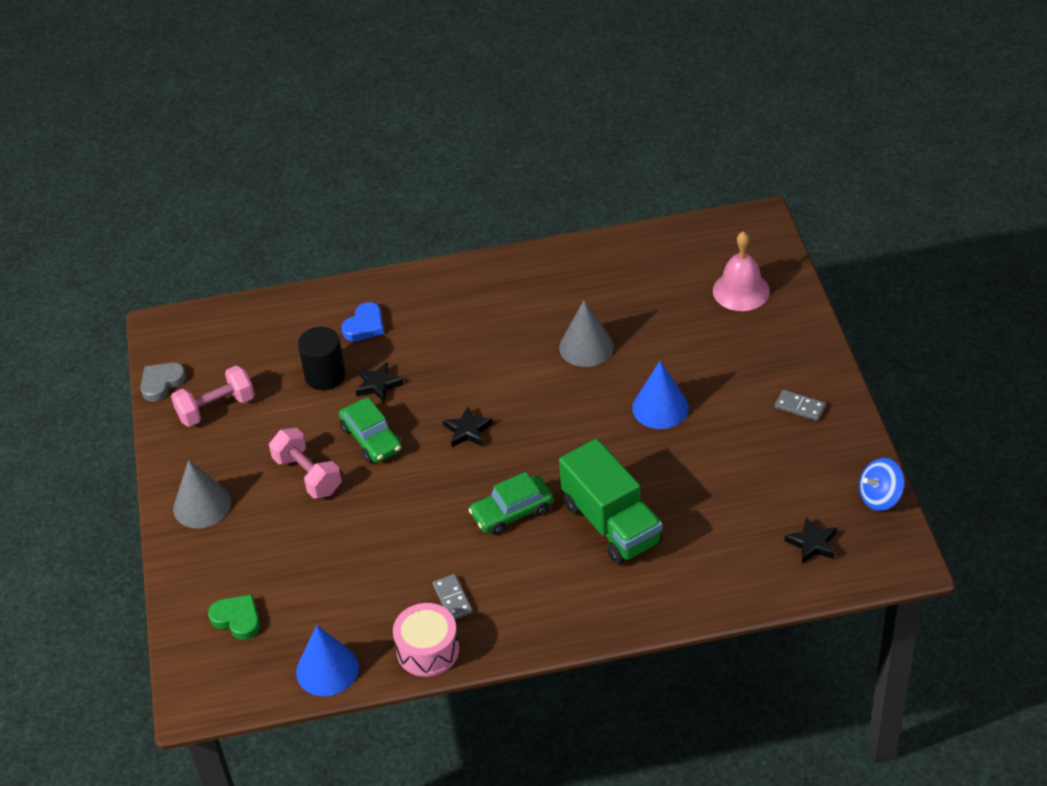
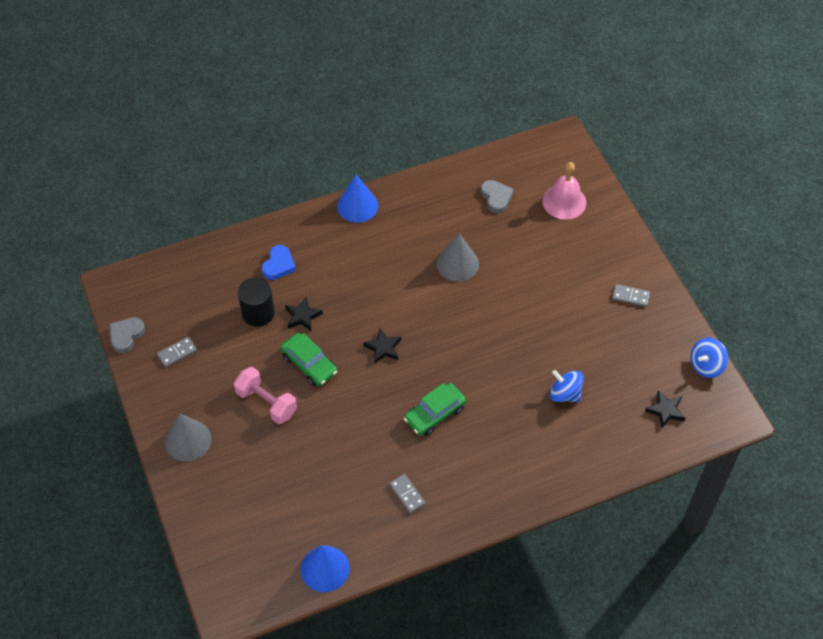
camera: 15 degrees left, 10 degrees up
pink dumbbell [171,365,255,427] -> grey domino [157,337,197,367]
green heart [208,594,260,640] -> none
pink drum [393,603,459,677] -> none
green truck [559,439,663,565] -> none
blue cone [632,361,689,429] -> blue cone moved to [337,175,378,223]
none -> grey heart [481,180,514,213]
none -> blue spinning top [550,370,584,402]

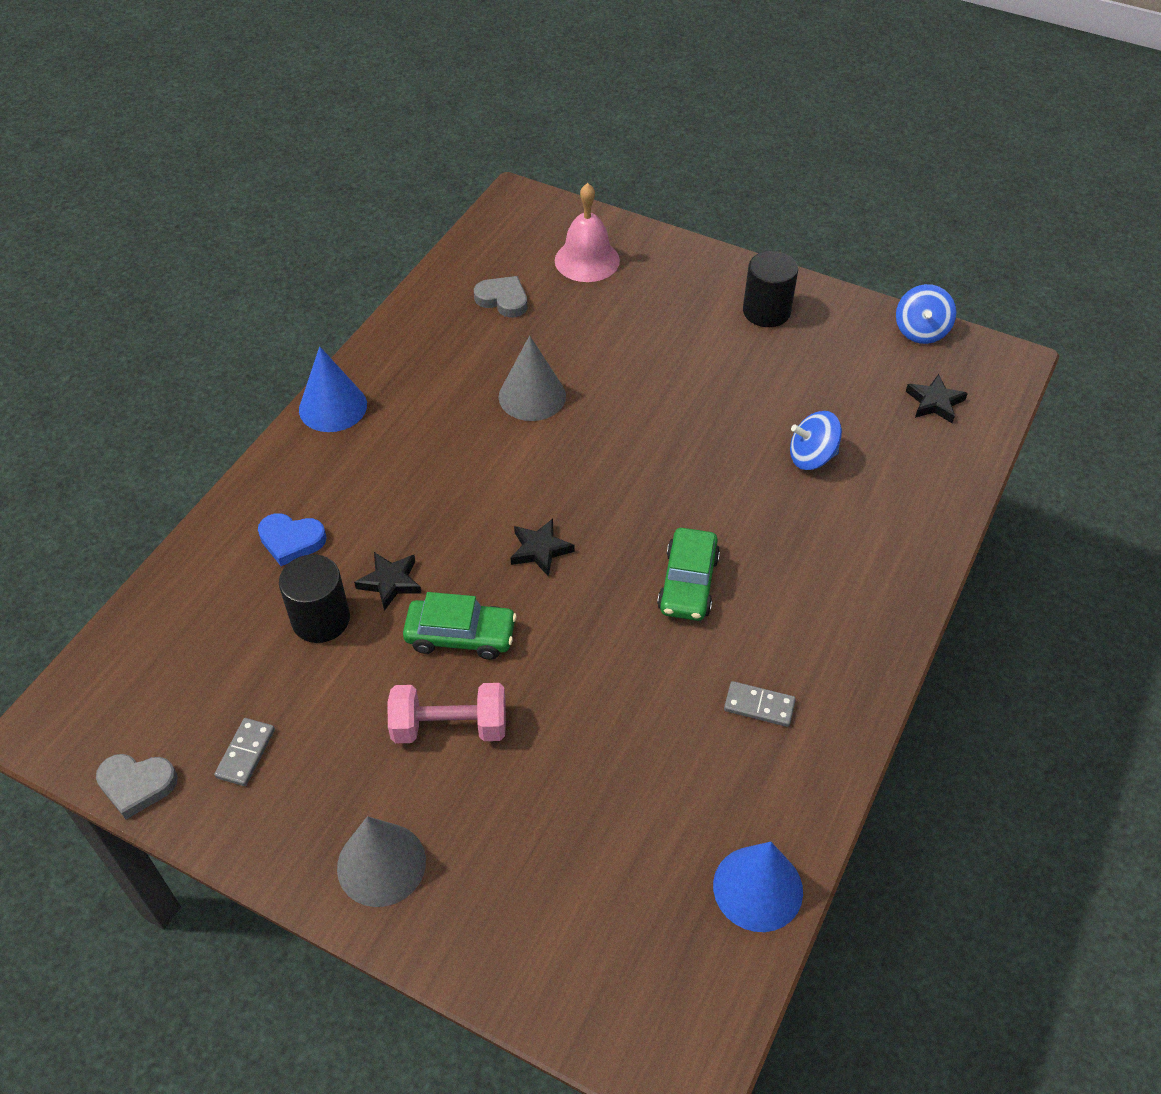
camera: 40 degrees left, 5 degrees down
grey heart [110,317,145,353] -> grey heart turned 75 degrees counterclockwise [96,754,178,819]
blue heart [262,245,296,280] -> blue heart turned 120 degrees clockwise [258,513,326,566]
grey domino [612,284,650,307] -> black cylinder [743,251,798,327]

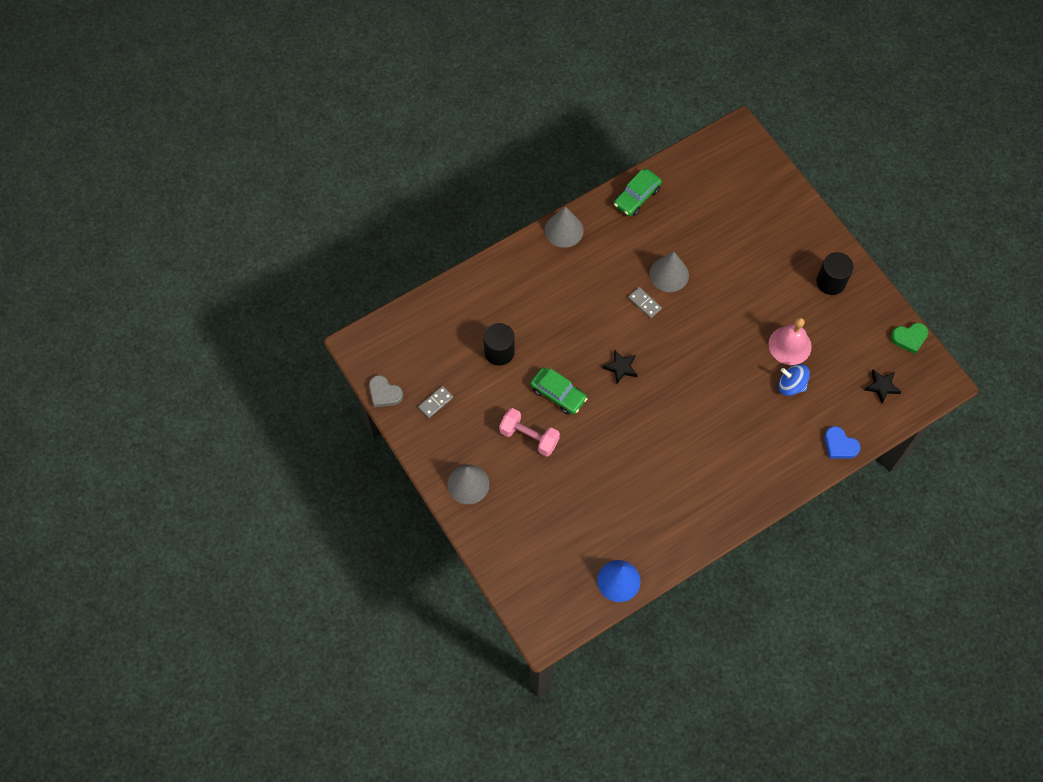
camera: 30 degrees right, 15 degrees up
blue heart [258,513,326,566] -> blue heart moved to [824,426,860,458]
blue cone [299,346,367,432] -> grey cone [545,206,584,248]
black star [354,552,422,611] -> none
grey heart [474,276,527,318] -> none
pink bell [555,183,620,282] -> pink bell moved to [769,318,812,365]
green car [657,528,720,621] -> green car moved to [614,169,662,216]
grey domino [724,681,796,727] -> grey domino moved to [628,287,662,318]
blue spinning top [896,284,956,344] -> green heart [891,323,928,354]

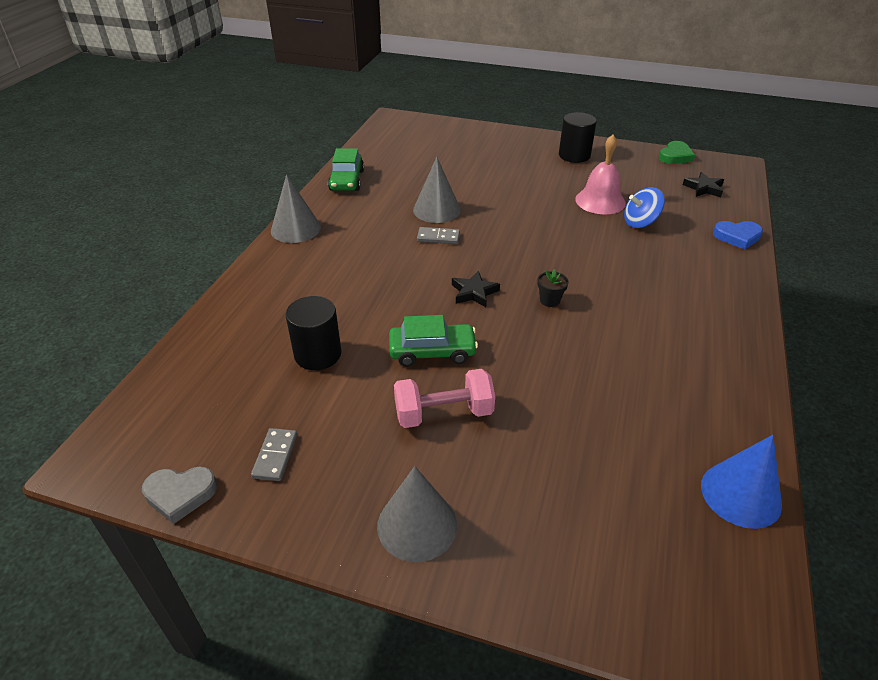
camera: 40 degrees left, 25 degrees down
none -> black flower pot [537,269,568,307]

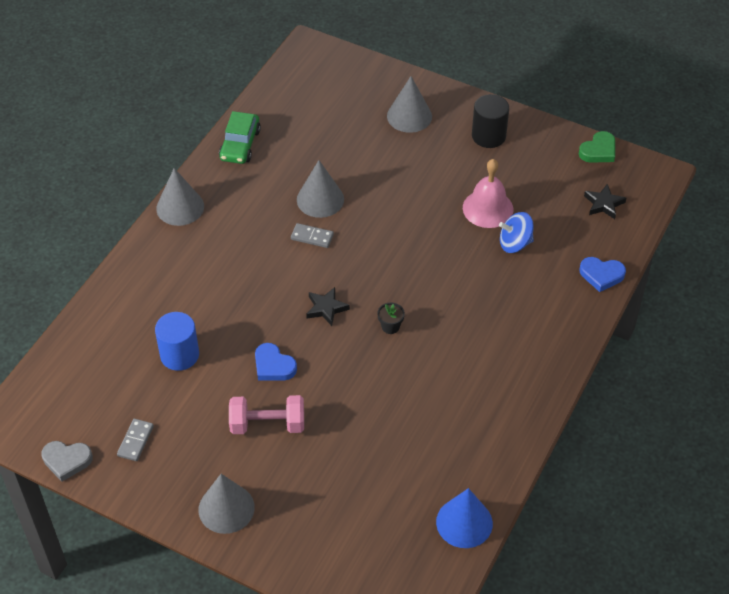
camera: 10 degrees right, 10 degrees up
black cylinder [286,296,341,370] -> blue cylinder [155,312,199,371]
green car [389,315,478,367] -> blue heart [255,343,297,380]
none -> grey cone [387,76,432,133]

